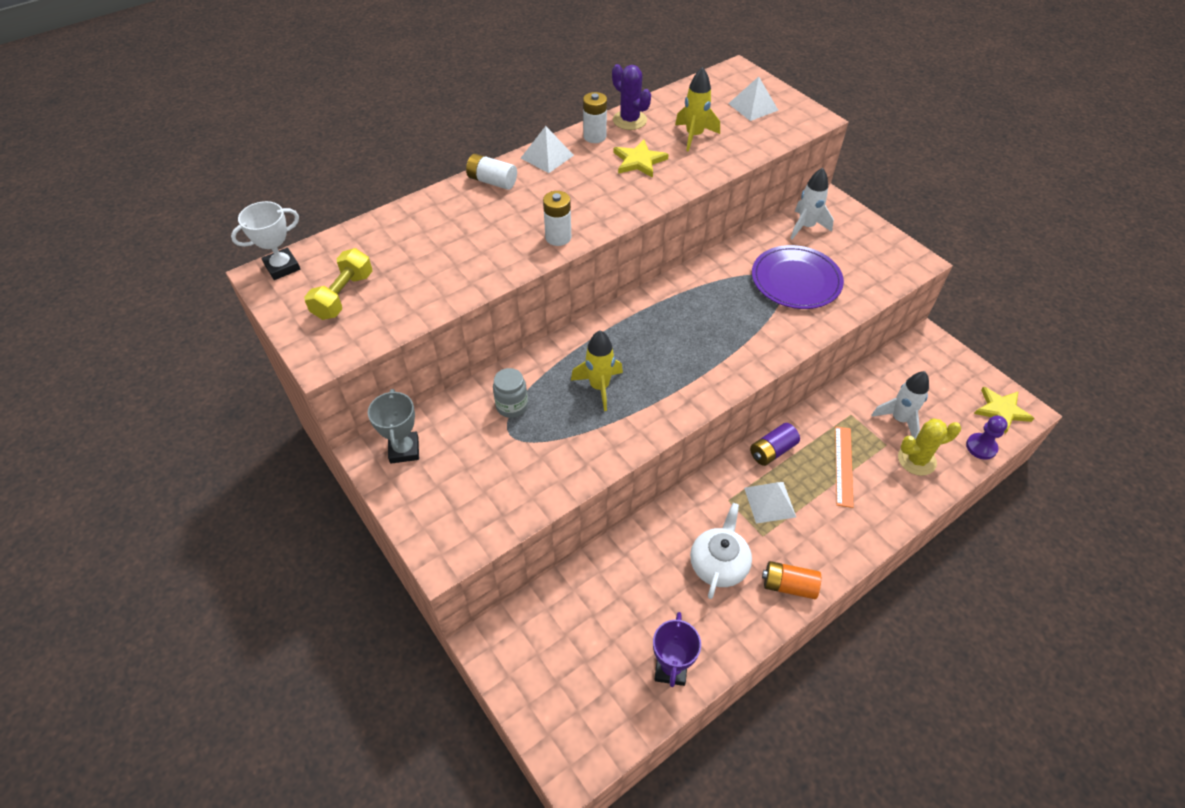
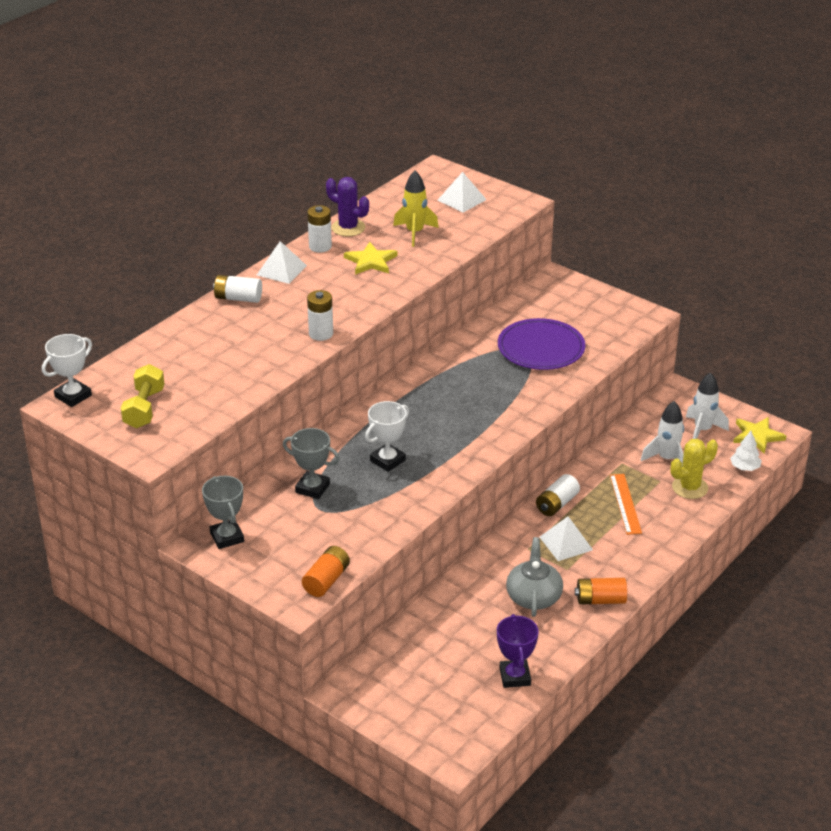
camera: 15 degrees left, 15 degrees down
grey jar [493,368,528,418] -> grey trophy [283,428,340,499]
yellow rocket [571,330,623,411] -> white trophy [365,401,409,472]
white teapot [690,503,752,599] -> grey teapot [506,537,563,617]
purple battery [750,423,800,466] -> white battery [536,474,580,516]
white rocket [790,168,834,239] -> white rocket moved to [686,372,729,439]
purple pawn [966,416,1008,460] -> white tree [730,431,762,471]
none -> orange battery [302,546,350,597]

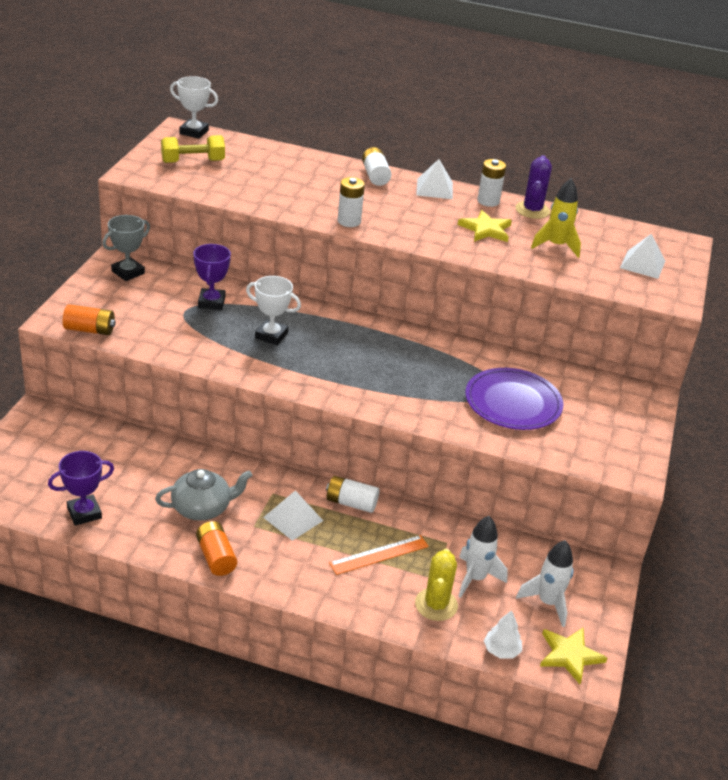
camera: 65 degrees right, 0 degrees up
grey trophy [283,428,340,499] -> purple trophy [193,244,231,310]
yellow cactus [670,439,718,499] -> yellow cactus turned 60 degrees clockwise [415,549,458,621]

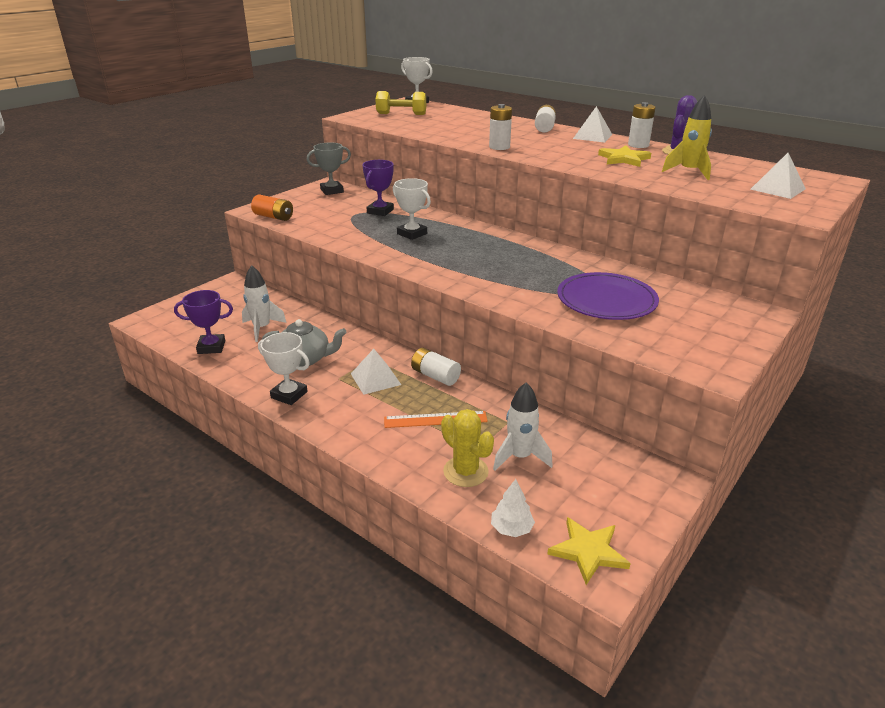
camera: 25 degrees right, 5 degrees down
orange battery [196,521,237,576] -> white trophy [258,332,310,405]
yellow cactus [415,549,458,621] -> yellow cactus turned 75 degrees counterclockwise [441,409,494,487]
white rocket [516,540,573,627] -> white rocket moved to [242,265,287,342]

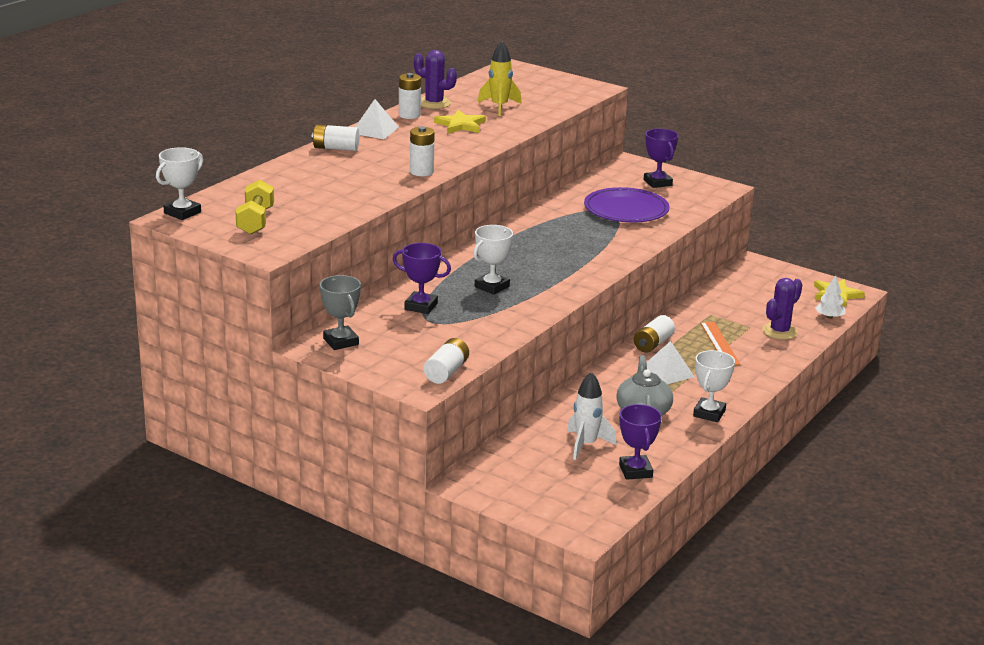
camera: 95 degrees left, 5 degrees down
orange battery [251,195,293,221] -> white battery [424,338,469,384]
yellow cactus [441,409,494,487] -> purple cactus [762,278,803,340]
white rocket [493,382,552,471] -> none
white pyramid [750,153,806,199] -> none
none -> purple trophy [644,129,679,188]

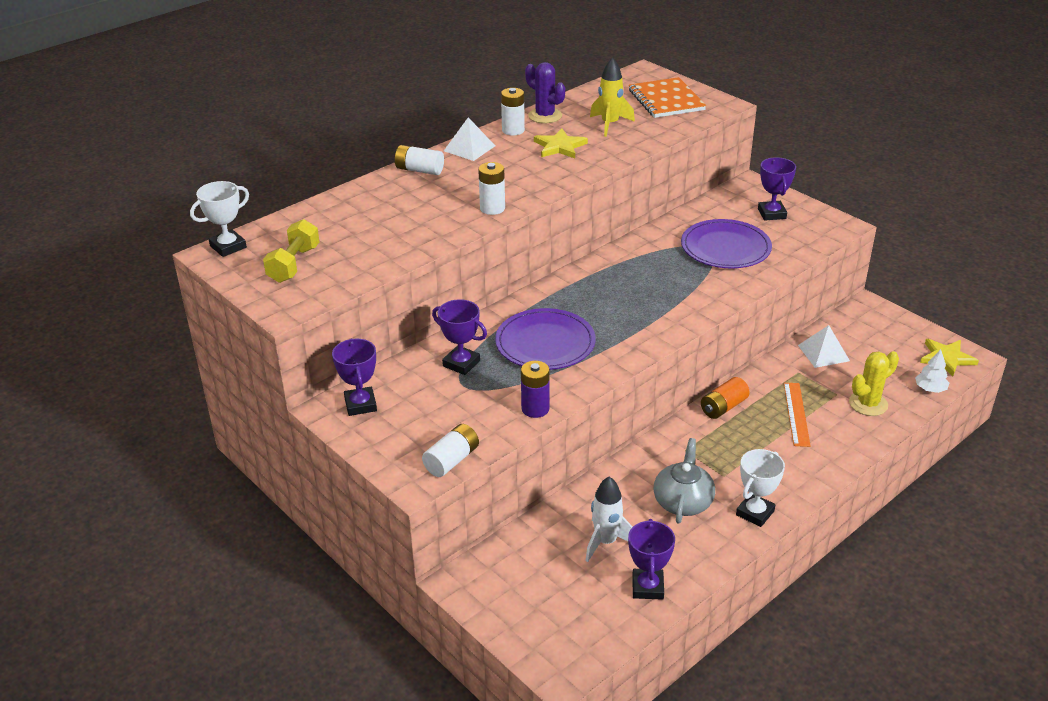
camera: 15 degrees right, 10 degrees up
grey trophy [320,275,361,350] -> purple trophy [332,339,377,416]
white trophy [473,225,513,295] -> purple plate [495,308,596,370]
white battery [634,315,675,353] -> orange battery [701,377,750,419]
white pyramid [647,341,695,384] -> white pyramid moved to [798,325,850,368]
purple cactus [762,278,803,340] -> yellow cactus [849,351,899,416]
none -> purple battery [521,361,550,418]
none -> orange notebook [629,77,706,118]

